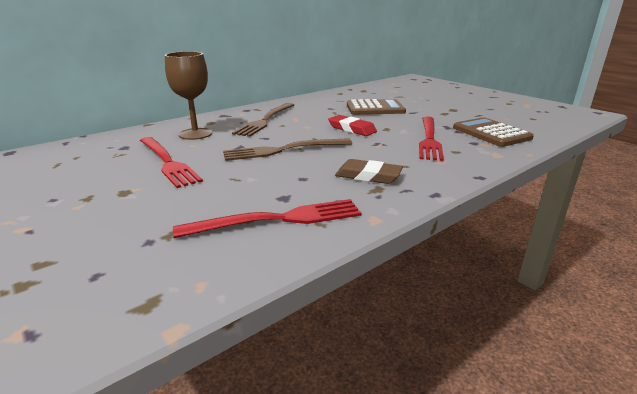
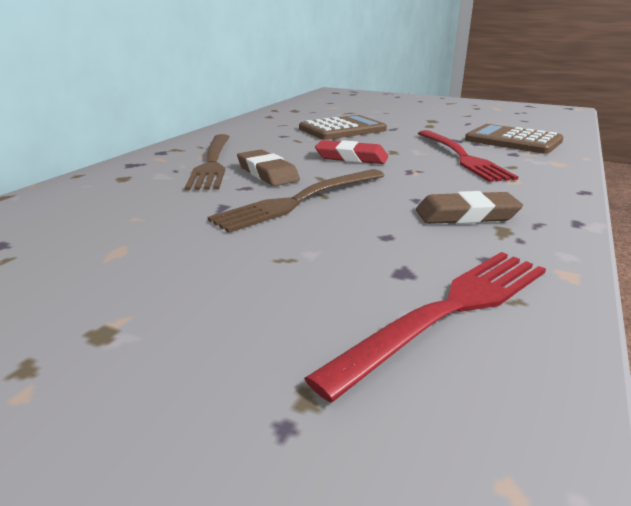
camera: 25 degrees left, 0 degrees up
red fork [140,137,203,188] -> none
brown goblet [165,51,212,140] -> none
none -> brown eraser [237,150,300,186]

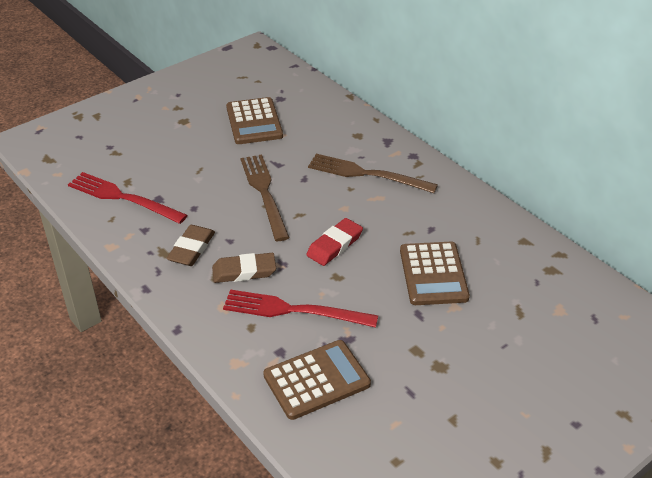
camera: 115 degrees right, 15 degrees up
brown eraser [237,150,300,186] -> brown eraser moved to [212,253,276,283]
red fork [304,252,546,402] -> red fork turned 135 degrees clockwise [68,172,188,224]
none -> brown calculator [226,97,283,144]

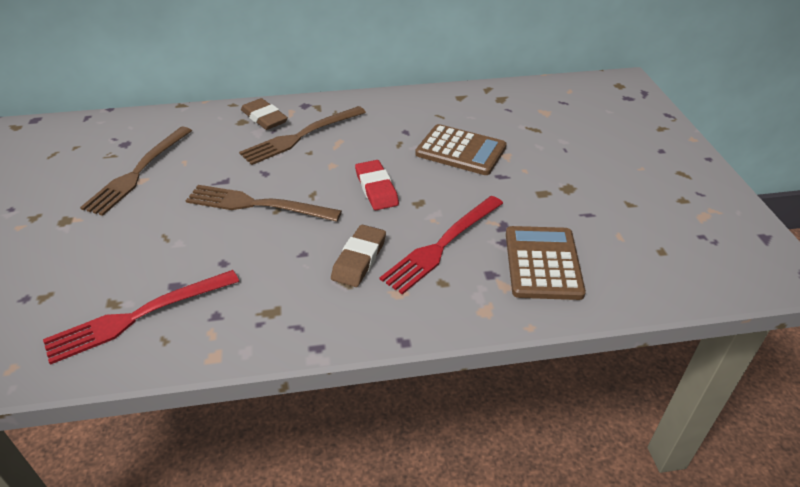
camera: 60 degrees left, 0 degrees up
brown eraser [166,225,215,266] -> brown eraser moved to [241,98,288,130]
brown calculator [226,97,283,144] -> brown fork [80,127,192,216]

